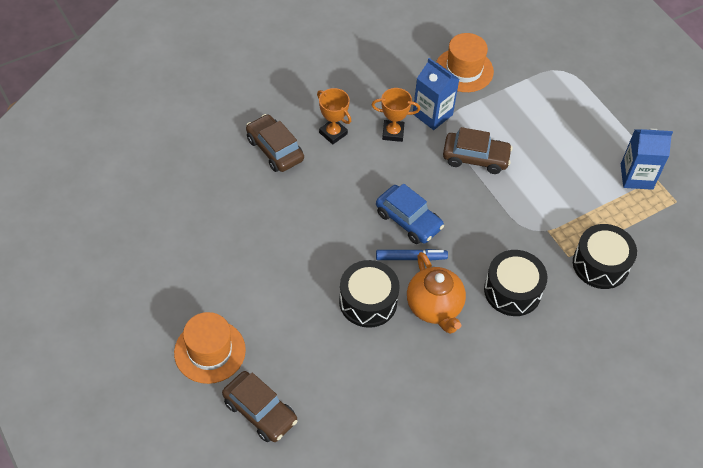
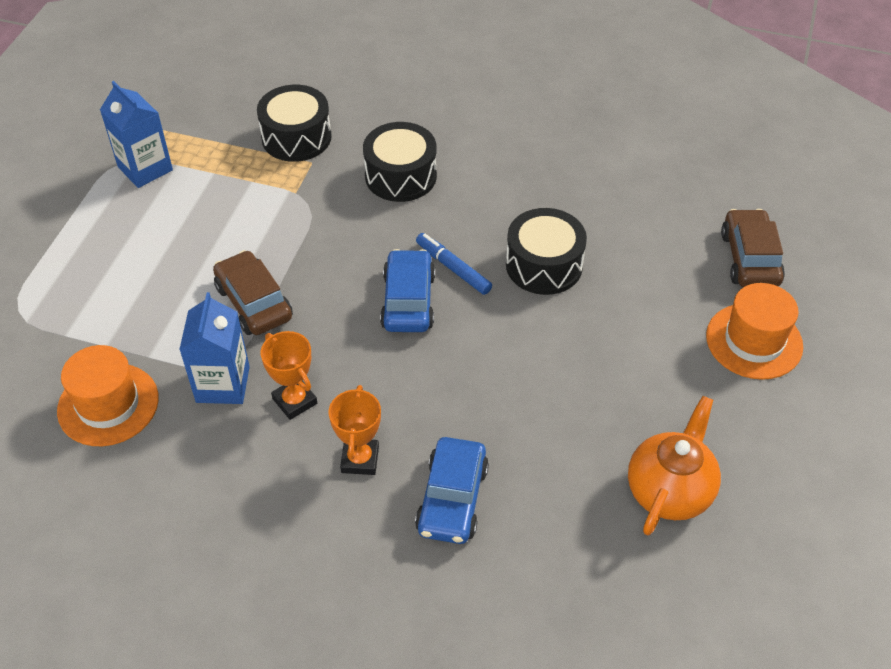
camera: 130 degrees left, 5 degrees down
brown car [246,114,304,172] -> blue car [415,437,489,544]
orange teapot [407,252,466,334] -> orange teapot moved to [628,396,721,536]

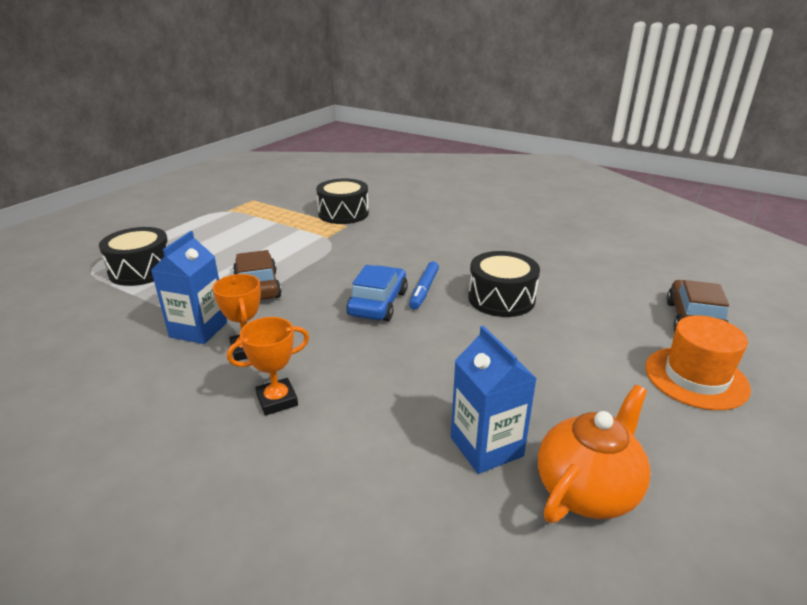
camera: 15 degrees right, 20 degrees down
orange hat [57,345,159,446] -> none
blue carton [100,81,173,188] -> blue carton moved to [451,326,537,474]
orange trophy [329,385,381,475] -> orange trophy turned 45 degrees clockwise [227,317,309,416]
black drum [363,122,437,202] -> black drum moved to [99,227,169,286]
blue car [415,437,489,544] -> none
blue marker [416,233,492,295] -> blue marker turned 135 degrees counterclockwise [409,261,439,310]

